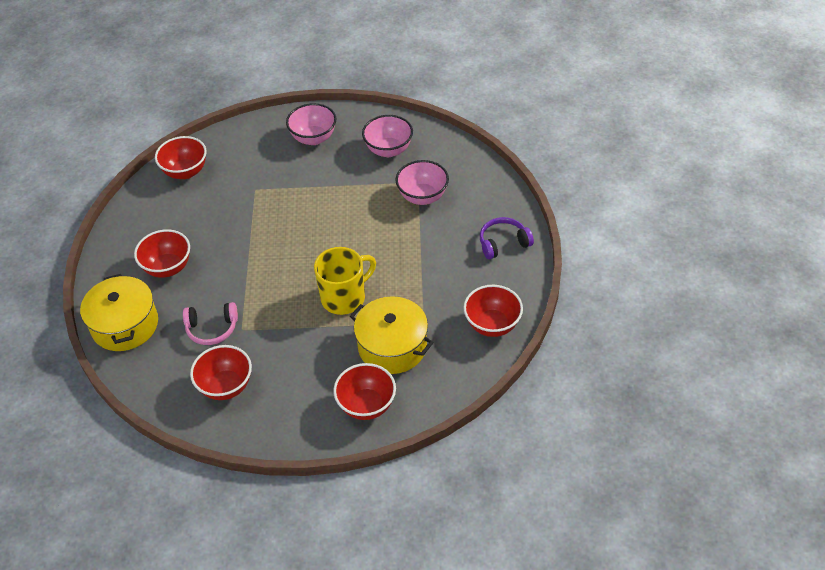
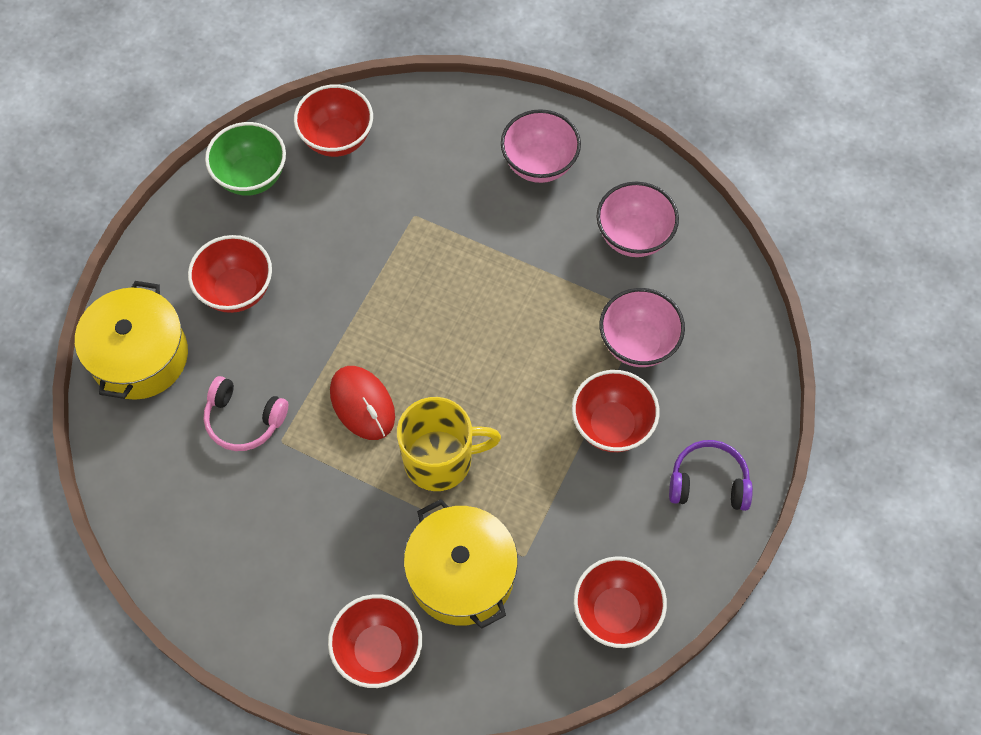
camera: 25 degrees right, 15 degrees up
red bowl [190,345,252,400] -> red bowl moved to [572,370,660,452]
none -> green bowl [205,122,286,196]
none -> red mouse [330,366,395,440]

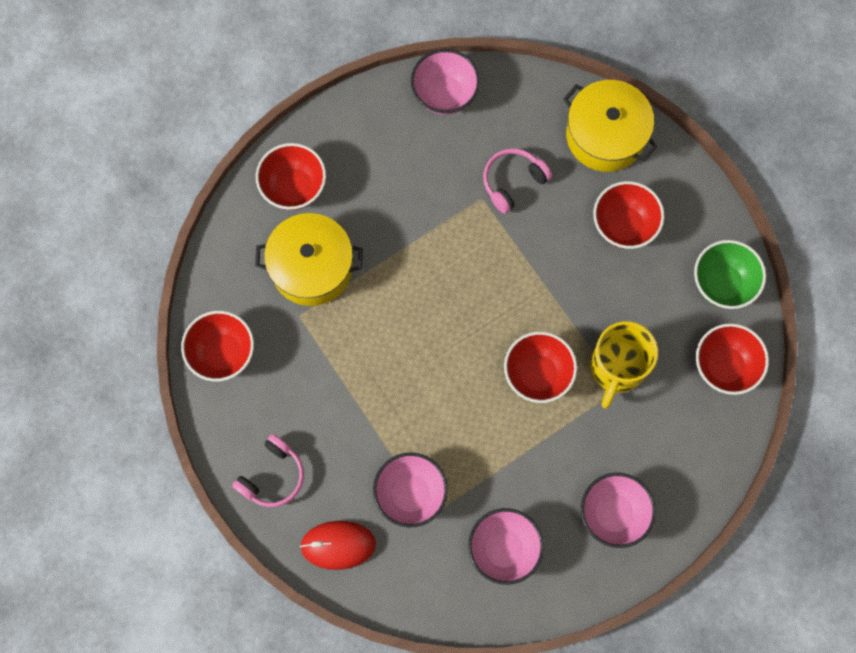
camera: 120 degrees right, 10 degrees up
red mouse [330,366,395,440] -> red mouse moved to [300,521,376,570]
yellow mug [397,397,501,491] -> yellow mug moved to [590,321,658,409]
red bowl [572,370,660,452] -> red bowl moved to [504,332,577,403]
purple headphones [669,440,753,511] -> pink headphones [232,434,304,507]
none -> pink bowl [411,49,480,115]

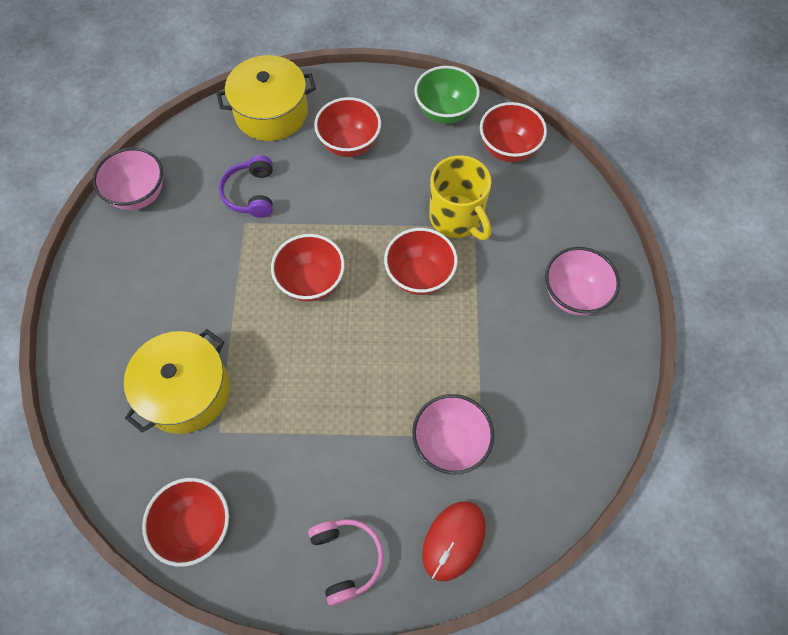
camera: 55 degrees left, 10 degrees down
red bowl [256,143,326,210] -> red bowl moved to [271,234,345,302]
pink bowl [468,508,544,585] -> none
pink headphones [483,148,552,214] -> purple headphones [219,155,273,218]

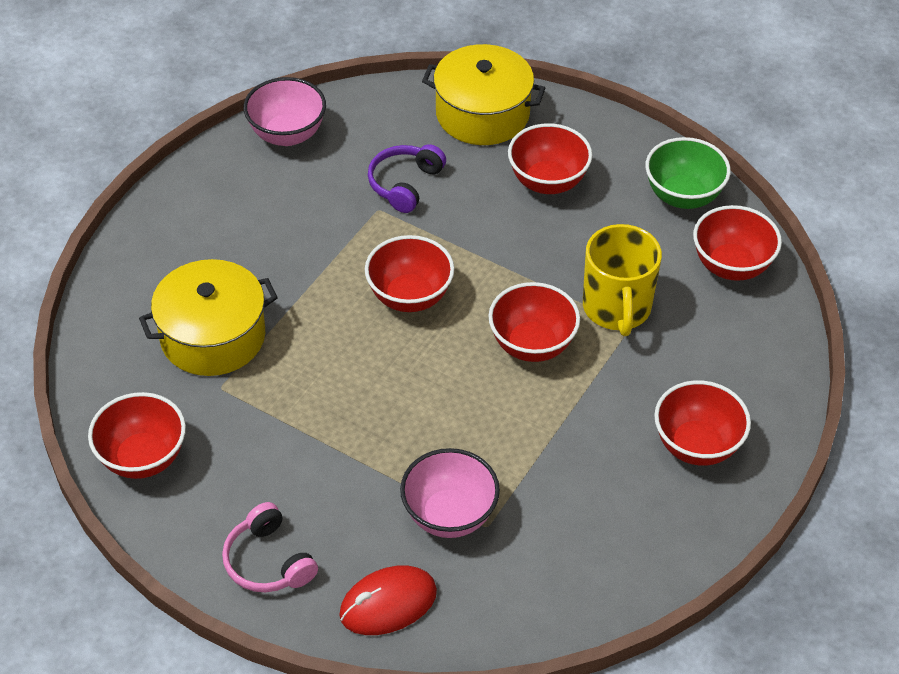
camera: 30 degrees right, 15 degrees down
pink headphones [308,519,384,606] -> pink headphones turned 135 degrees clockwise [222,502,318,592]
pink bowl [545,247,620,315] -> red bowl [654,380,751,466]

